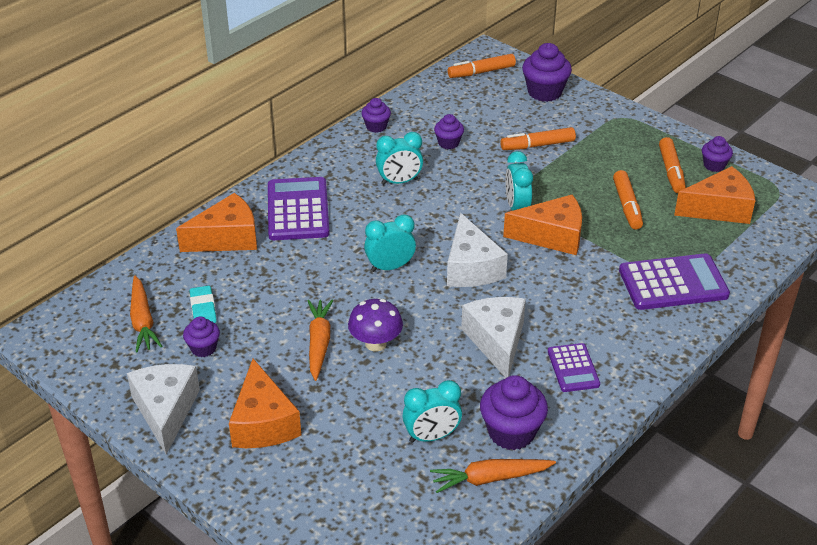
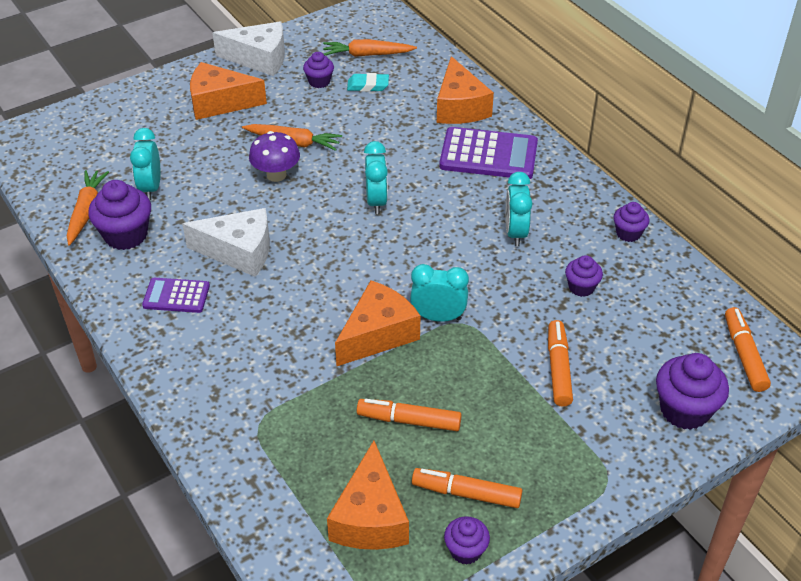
camera: 105 degrees right, 5 degrees up
white cheese [447,213,508,287] -> none
orange cheese [503,194,582,255] -> orange cheese turned 150 degrees counterclockwise [335,280,420,367]
purple calculator [619,253,730,310] -> none

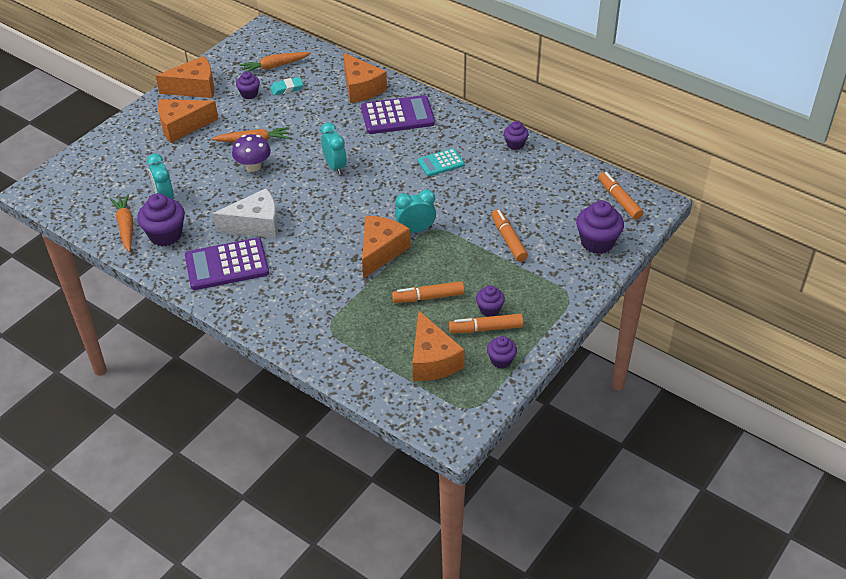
camera: 20 degrees left, 0 degrees up
purple calculator [142,278,210,313] -> purple calculator [185,238,269,290], size x1.74
white cheese [213,21,285,76] -> orange cheese [156,56,214,98]
turquoise clock [506,172,533,246] -> turquoise calculator [418,148,465,176]
purple cupcake [565,255,603,297] -> purple cupcake moved to [476,285,505,317]

